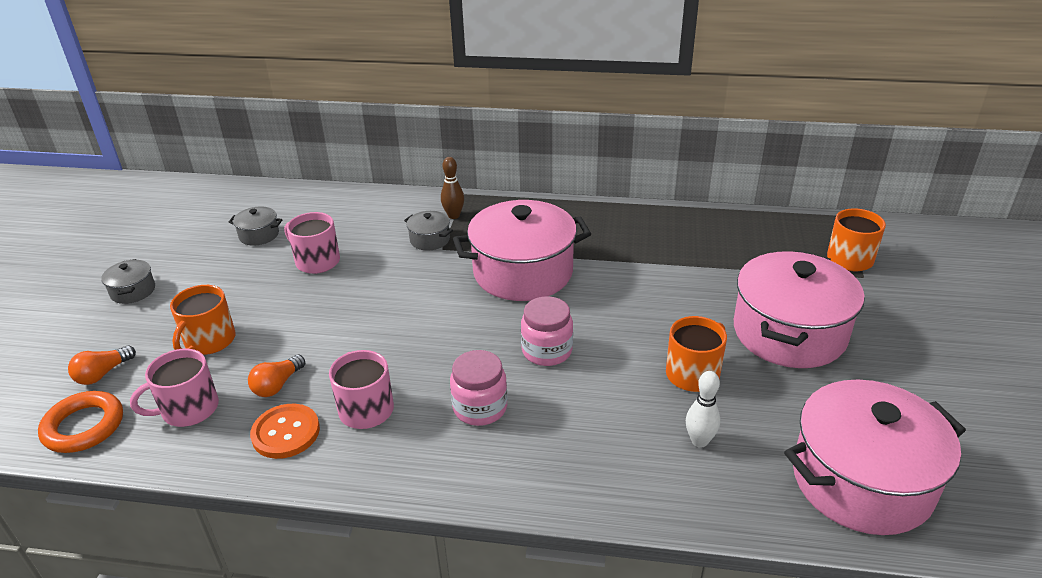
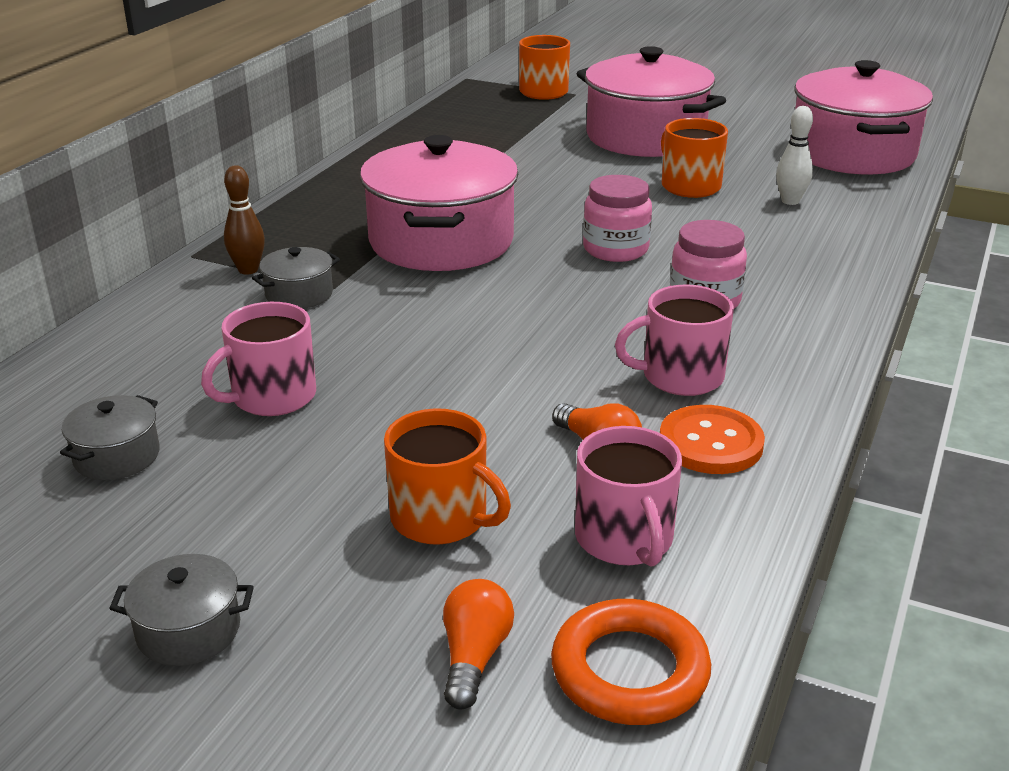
camera: 75 degrees left, 5 degrees down
orange light bulb [68,345,136,385] -> orange light bulb turned 135 degrees counterclockwise [443,579,514,710]

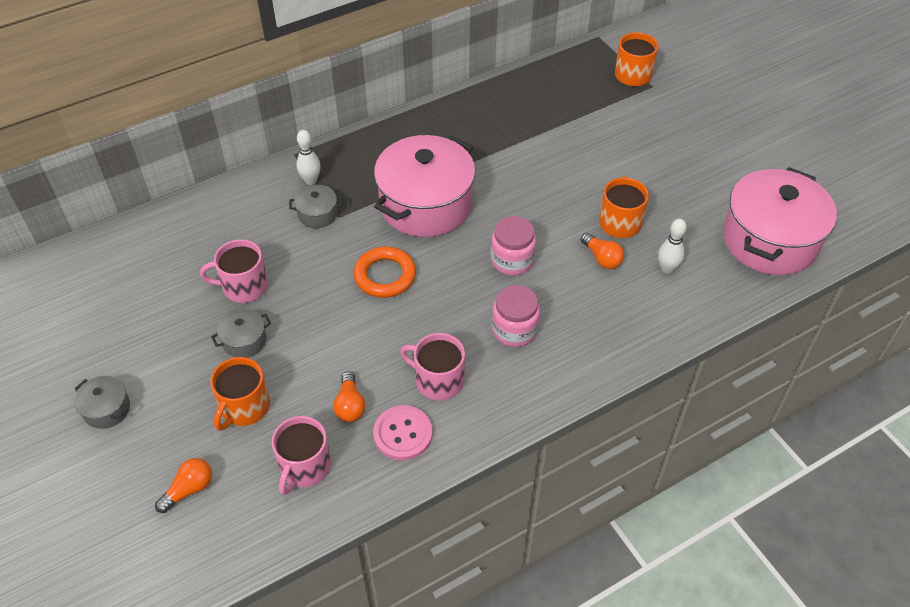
camera: 35 degrees right, 20 degrees up
grey pot [60,395,160,480] -> grey pot moved to [211,309,271,358]
brown bowling pin [224,165,265,274] -> white bowling pin [296,130,321,185]
orange mug [384,408,511,545] -> orange mug turned 45 degrees clockwise [210,357,270,431]
orange ring [551,599,711,725] -> orange ring moved to [354,247,416,298]
pink pot [577,46,726,157] -> none
orange button [660,405,765,474] -> pink button [373,405,432,460]
none -> orange light bulb [581,232,624,269]

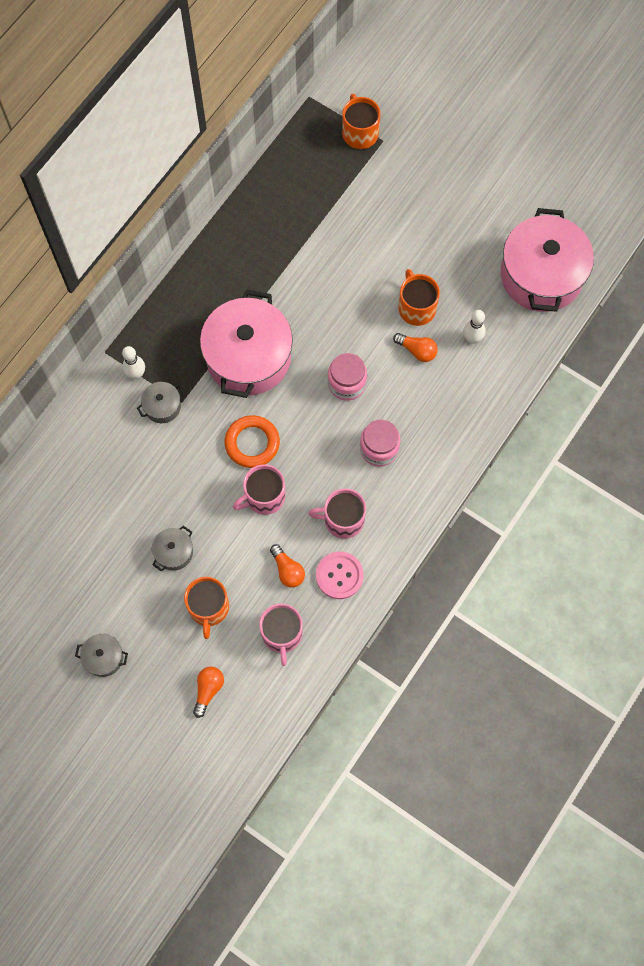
camera: 25 degrees left, 20 degrees up
pink mug [200,239,268,303] -> pink mug moved to [233,464,285,515]

